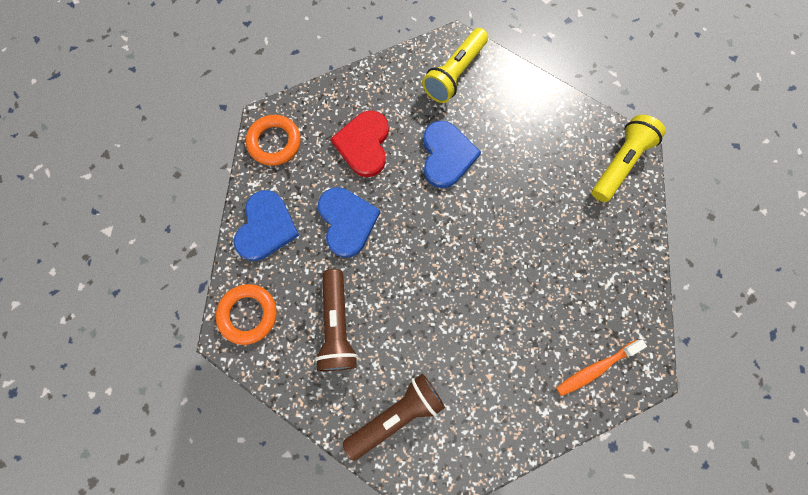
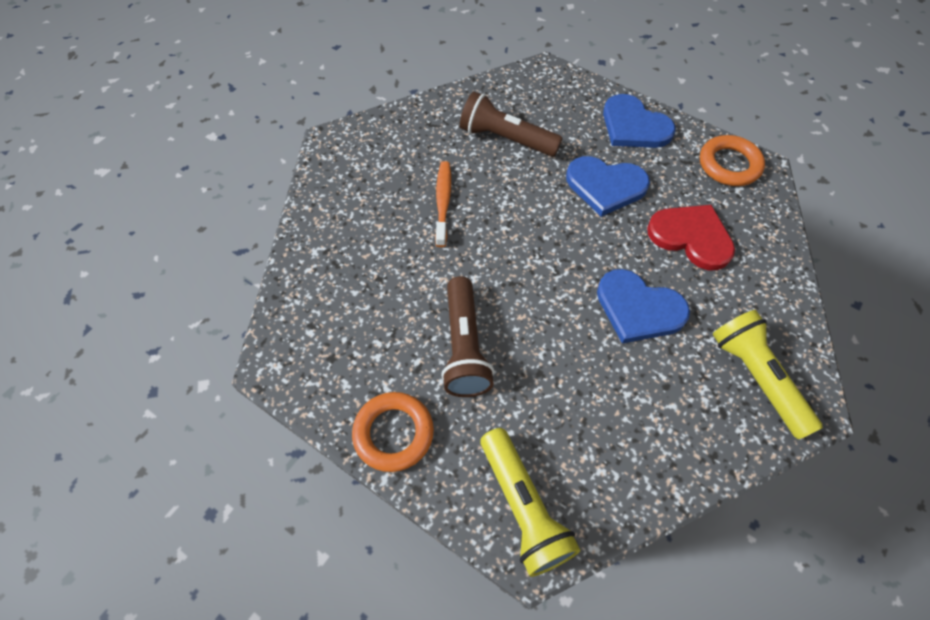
camera: 120 degrees right, 15 degrees down
orange ring [216,284,277,345] -> orange ring moved to [352,392,434,472]
brown flashlight [343,373,445,461] -> brown flashlight moved to [441,276,494,397]
orange toothbrush [556,340,647,396] -> orange toothbrush moved to [435,161,451,247]

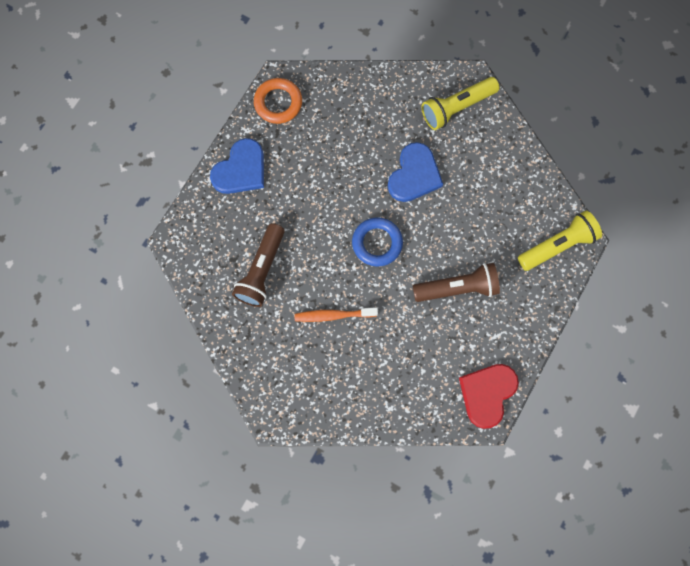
camera: 95 degrees left, 15 degrees up
orange ring [352,392,434,472] -> none
blue heart [566,156,650,217] -> none
red heart [647,205,735,270] -> red heart moved to [459,364,519,429]
none -> blue ring [352,217,403,266]

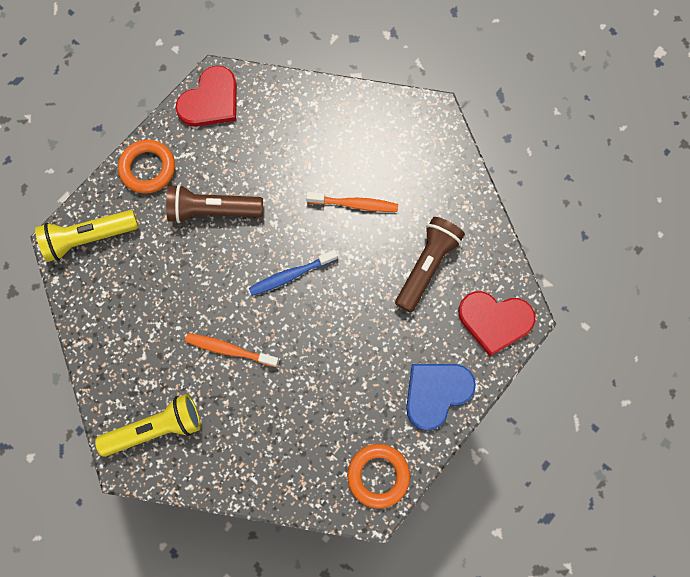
camera: 170 degrees left, 0 degrees up
blue ring [352,217,403,266] -> blue toothbrush [249,250,338,296]
blue heart [388,142,443,202] -> orange toothbrush [185,333,279,367]
none -> orange ring [118,139,175,194]
none -> red heart [458,291,535,356]

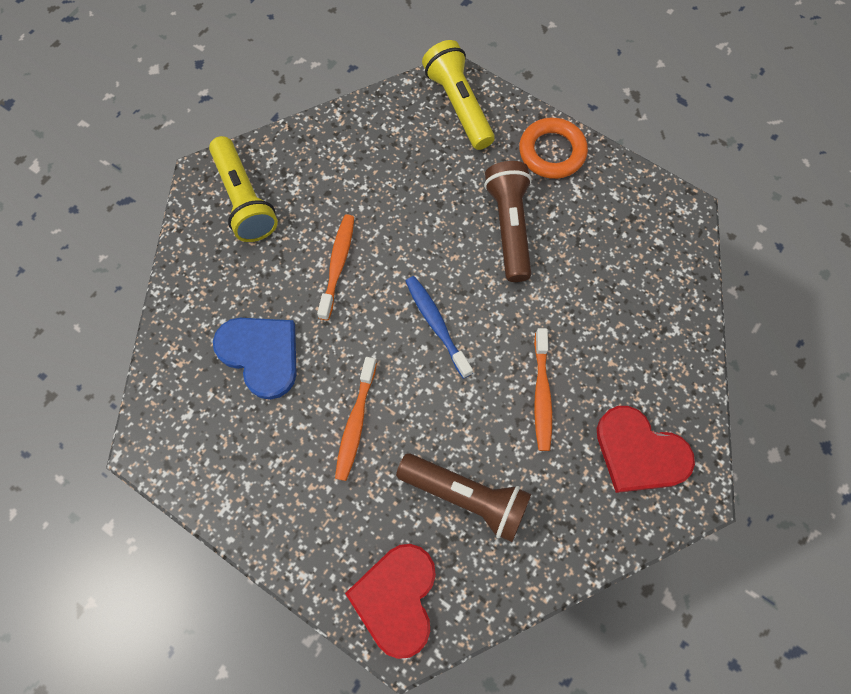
camera: 85 degrees right, 5 degrees down
red heart [176,66,237,127] -> red heart moved to [597,406,695,493]
orange ring [347,444,410,509] -> none
blue heart [406,364,476,431] -> blue heart moved to [213,318,297,400]
none -> orange toothbrush [335,357,377,481]

